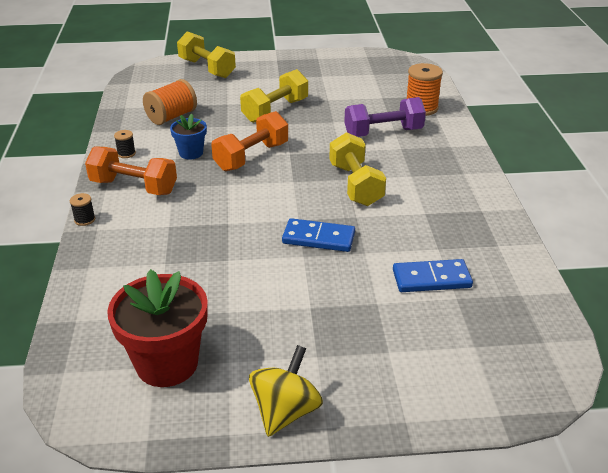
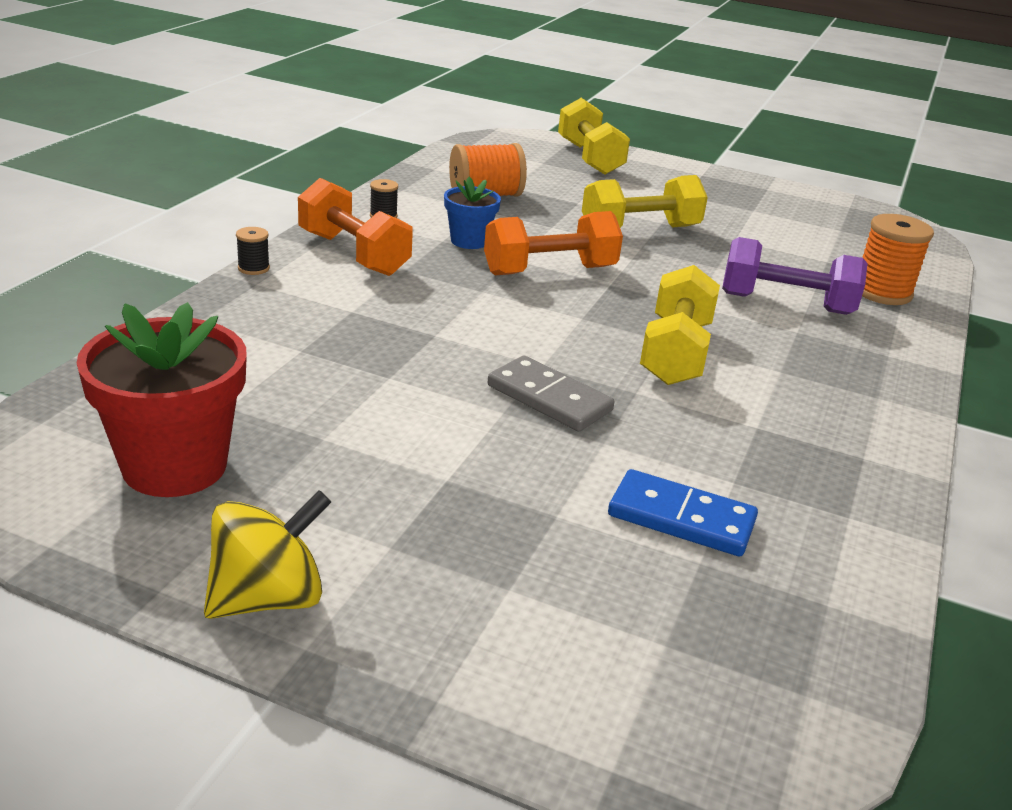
camera: 25 degrees right, 5 degrees down
blue domino [282,218,355,252] -> grey domino [488,356,614,431]

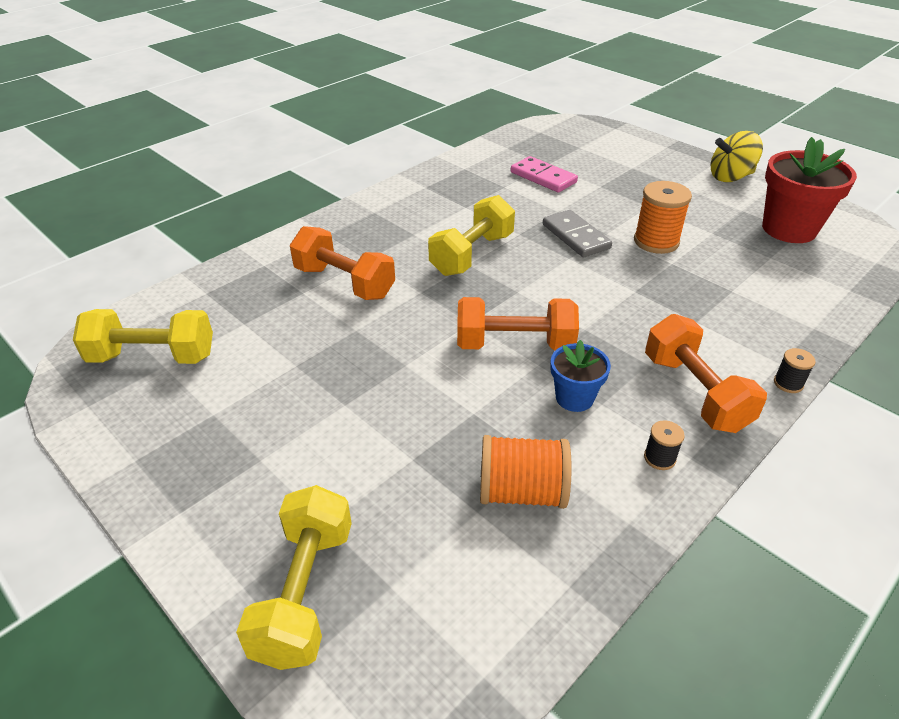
camera: 155 degrees left, 10 degrees up
yellow dumbbell [582,175,708,228] -> yellow dumbbell moved to [73,309,213,364]
blue domino [608,469,758,556] -> pink domino [510,156,578,193]
purple dumbbell [722,237,868,315] -> orange dumbbell [290,226,395,300]
orange spool [862,214,934,305] -> orange spool moved to [634,181,692,254]

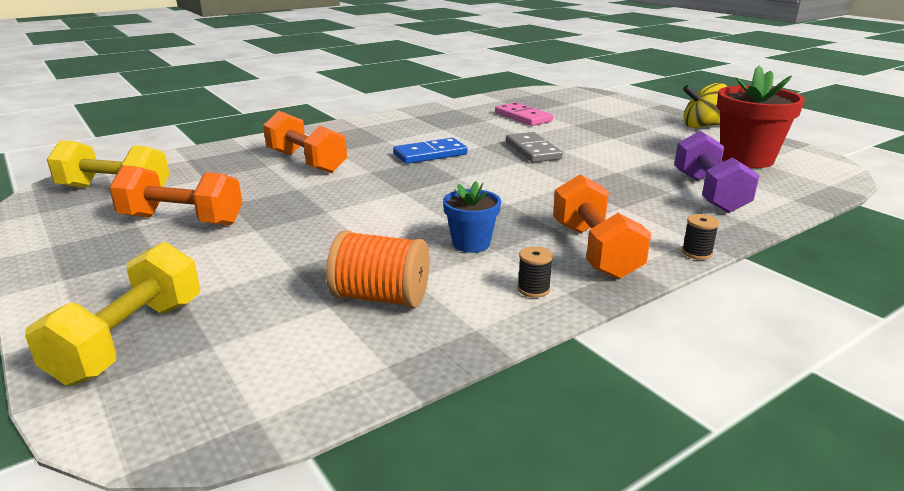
camera: 10 degrees right, 15 degrees down
yellow dumbbell [428,195,515,276] -> blue domino [393,138,468,164]
orange dumbbell [457,297,579,351] -> orange dumbbell moved to [109,166,242,225]
orange spool [634,181,692,254] -> none
none -> purple dumbbell [674,131,759,213]

